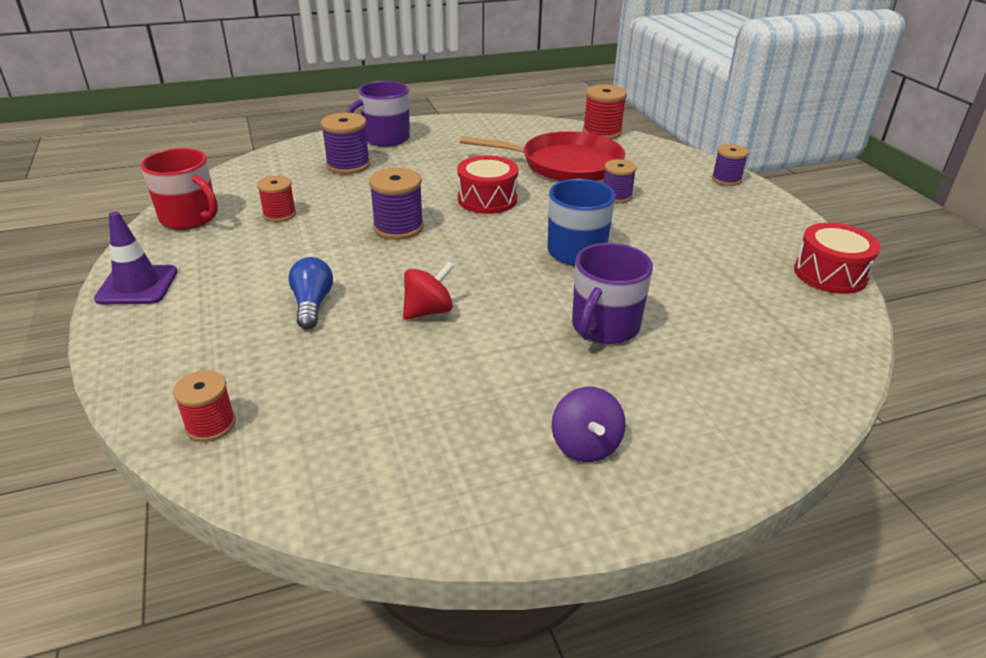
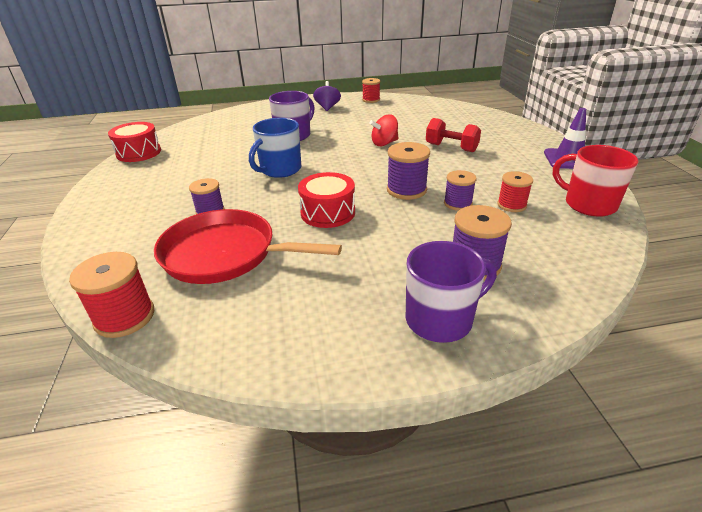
camera: 170 degrees left, 0 degrees up
red spool [173,370,236,442] -> red spool moved to [362,78,380,103]
blue light bulb [288,257,333,329] -> red dumbbell [426,118,481,152]
purple spool [712,144,749,186] -> purple spool moved to [444,170,477,211]

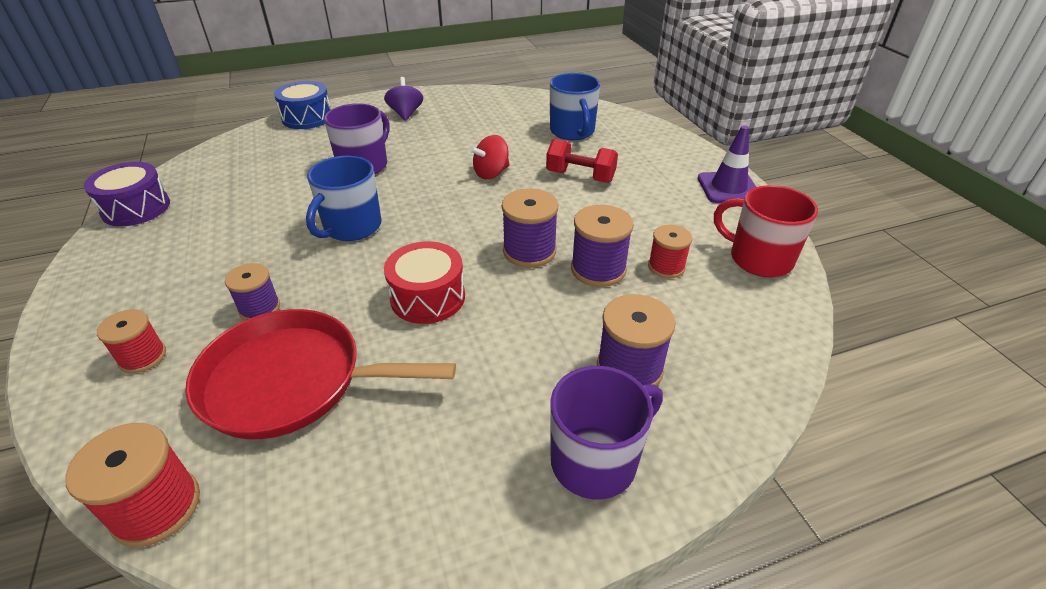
camera: 10 degrees left, 5 degrees up
red drum [108,122,161,162] -> purple drum [84,162,170,226]
red spool [362,78,380,103] -> red spool moved to [97,309,166,373]
purple spool [444,170,477,211] -> purple spool [571,205,634,287], size x1.50
none -> blue drum [274,81,331,129]
none -> blue mug [550,73,600,140]

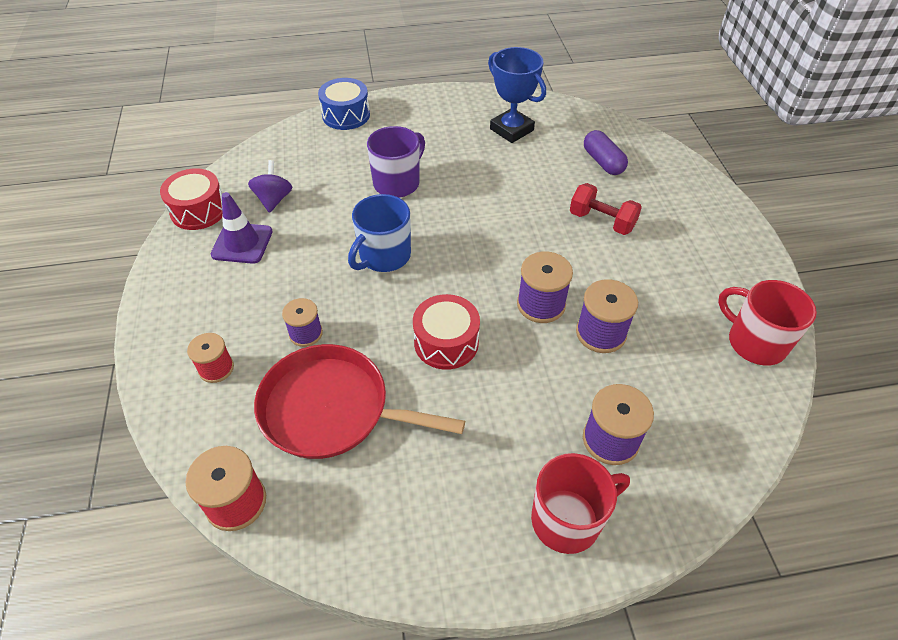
camera: 10 degrees right, 10 degrees up
purple drum [84,162,170,226] -> red drum [160,168,223,230]
purple spinning top [384,77,423,121] -> purple spinning top moved to [248,160,292,213]
red spinning top [470,135,510,179] -> none
blue mug [550,73,600,140] -> purple capsule [584,130,628,175]
purple mug [550,366,663,499] -> red mug [531,453,630,554]
red spool [648,225,692,278] -> none
purple traffic cone [698,125,756,203] -> purple traffic cone moved to [211,192,273,264]
none -> blue trophy [488,47,546,143]

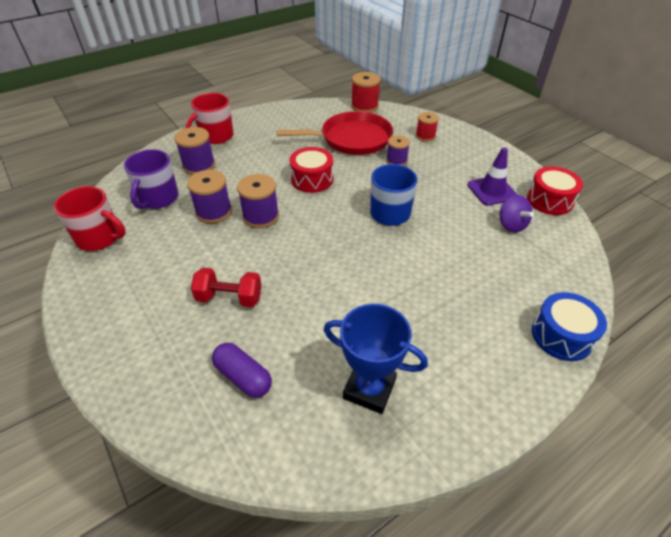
camera: 155 degrees right, 5 degrees down
purple mug [367,126,425,198] -> purple mug moved to [124,149,179,209]

